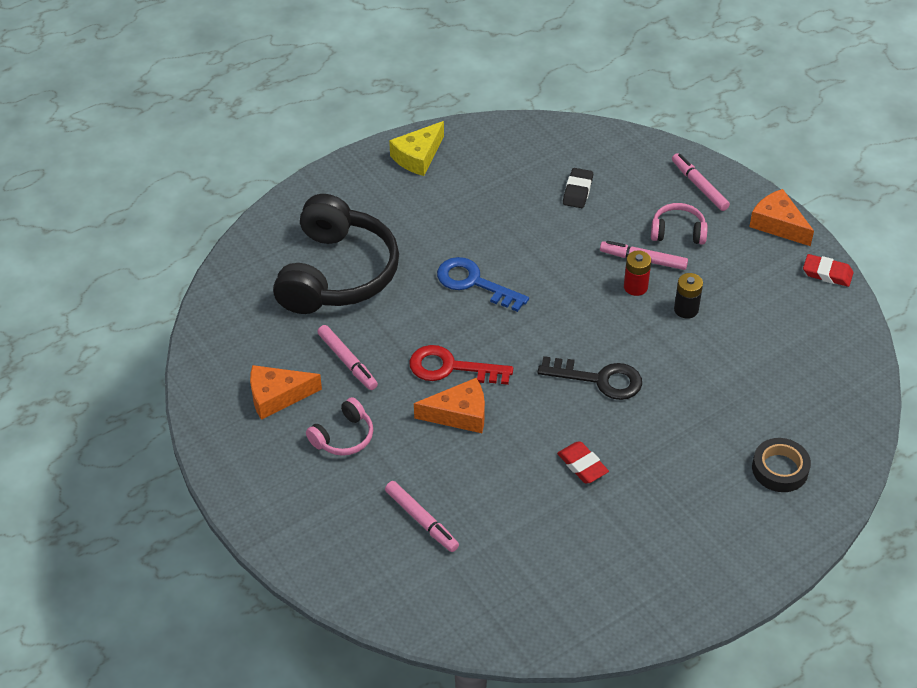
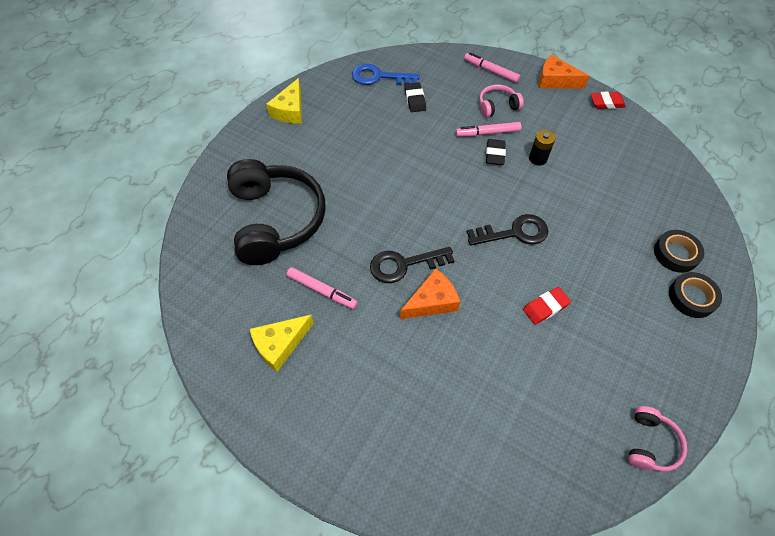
camera: 25 degrees left, 10 degrees up
orange cheese [250,365,322,420] -> yellow cheese [250,315,314,372]
pink headphones [306,397,373,456] -> pink headphones moved to [628,406,687,471]
pink marker [385,481,459,552] -> none
red key [410,345,513,385] -> black key [370,247,454,283]
blue key [437,257,529,312] -> blue key moved to [352,64,420,85]
red eraser [557,441,609,483] -> red eraser turned 60 degrees counterclockwise [523,287,571,325]
red battery [624,250,651,296] -> black eraser [486,139,506,165]
none -> black tape [669,272,722,318]

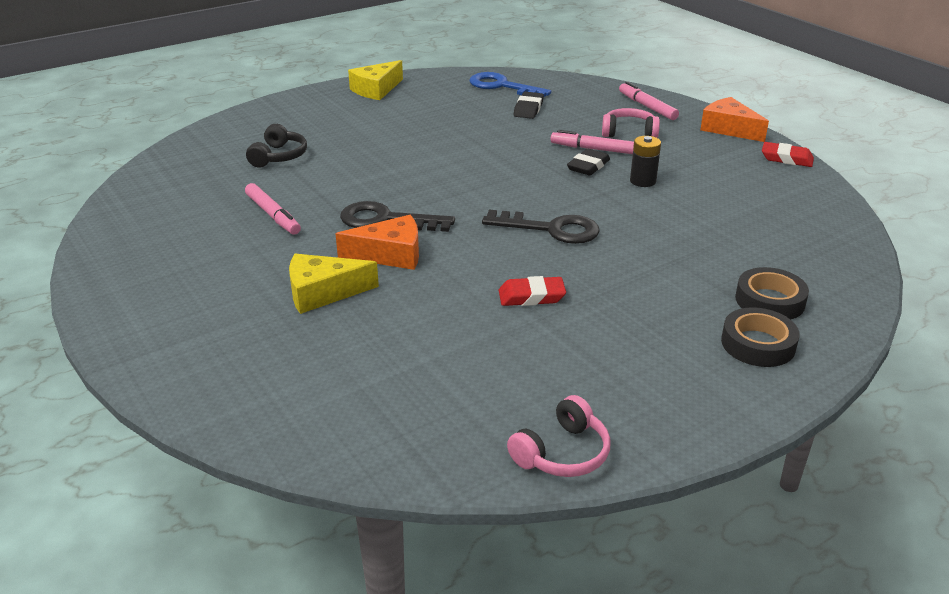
camera: 25 degrees right, 25 degrees down
black headphones [227,159,326,265] -> black headphones [246,124,307,167], size x0.45
yellow cheese [250,315,314,372] -> yellow cheese moved to [289,254,379,314]

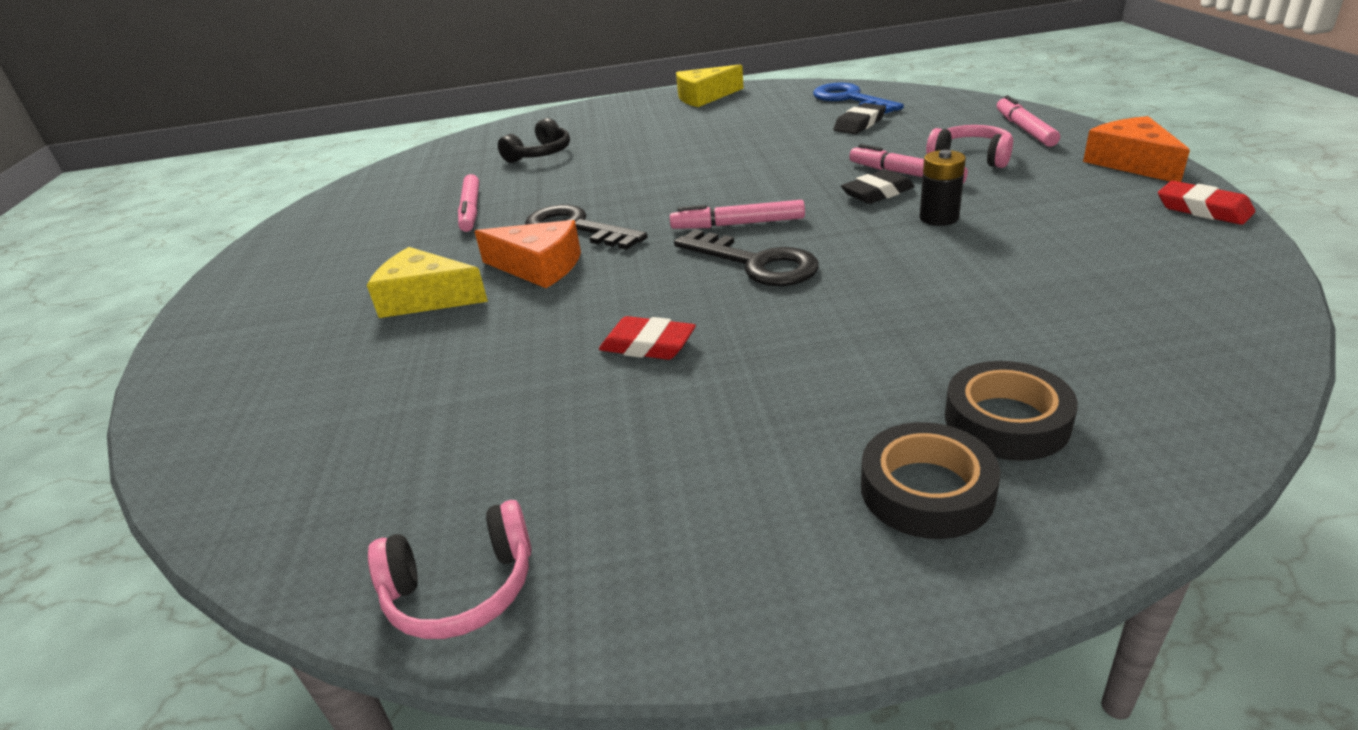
camera: 30 degrees right, 0 degrees up
none -> pink marker [670,200,805,229]

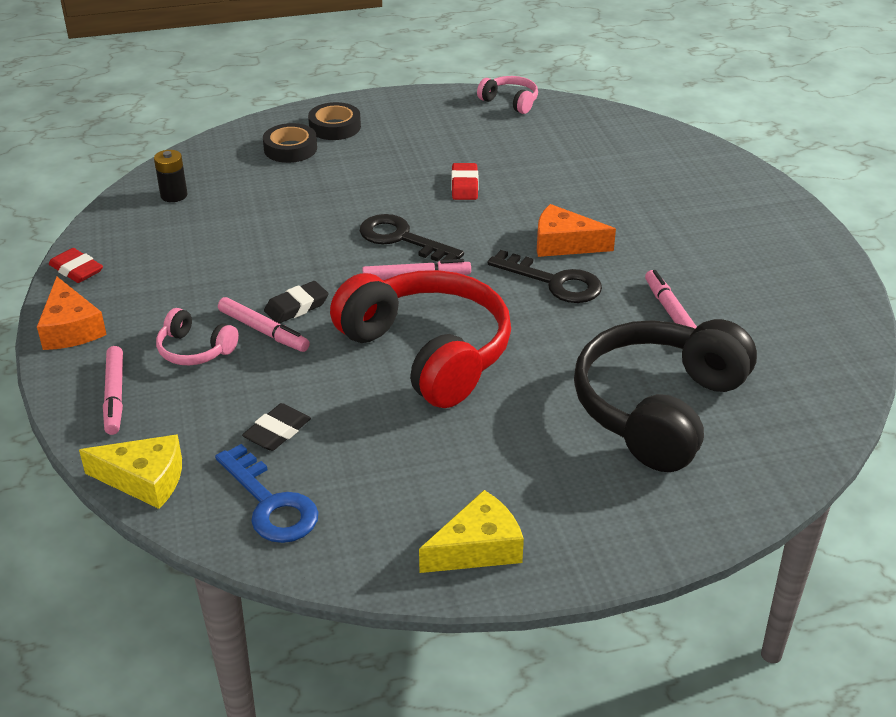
camera: 170 degrees right, 5 degrees up
yellow cheese [367,247,488,318] -> yellow cheese moved to [79,434,182,509]
pink headphones [368,500,532,639] -> pink headphones turned 60 degrees clockwise [477,76,538,114]
black headphones [498,118,570,163] -> black headphones [574,319,757,472], size x2.24
red eraser [599,316,696,360] -> red eraser turned 75 degrees clockwise [451,163,478,200]
black battery [920,150,966,226] -> black battery moved to [154,150,188,202]
none -> red headphones [330,270,511,408]

